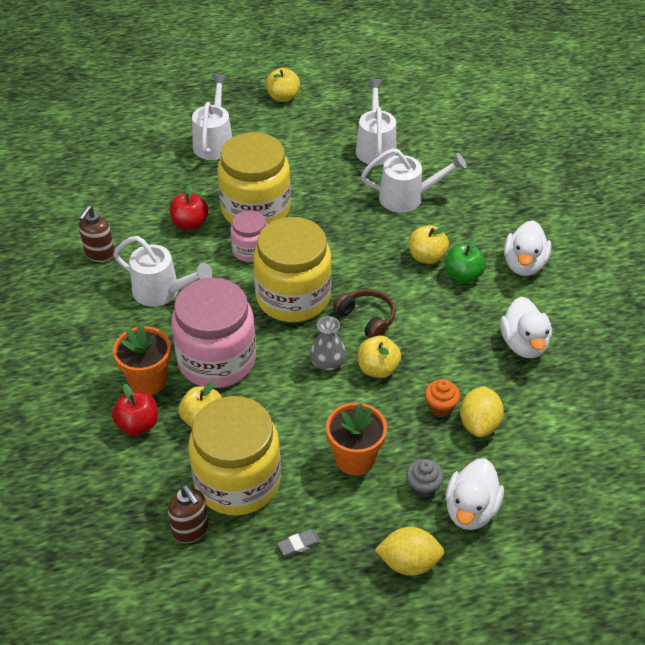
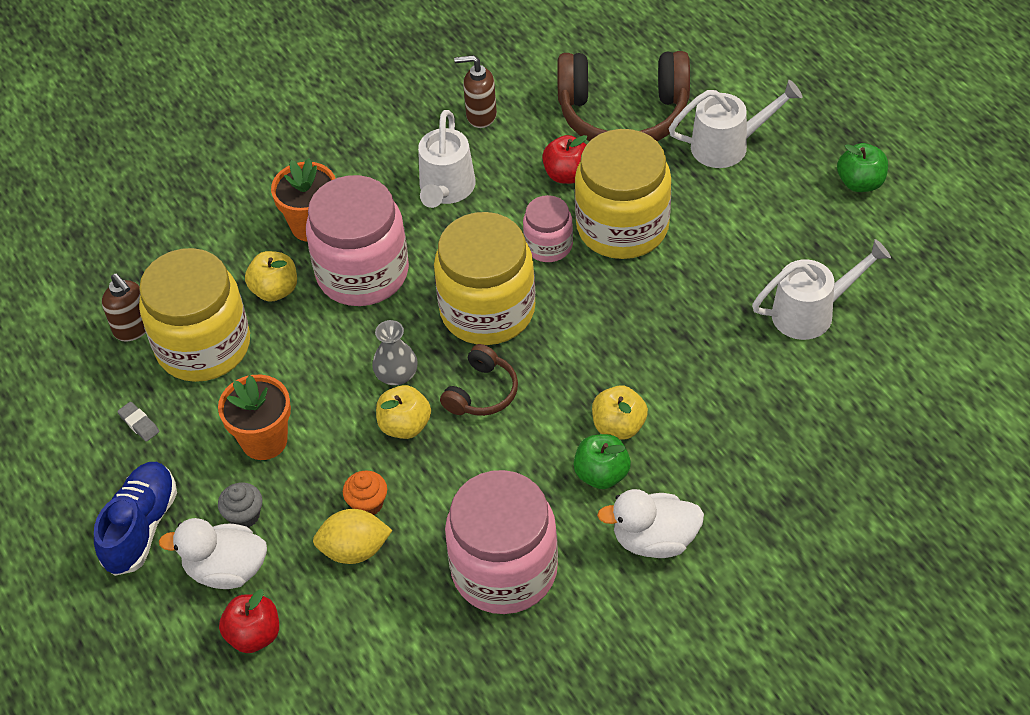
camera: 75 degrees right, 5 degrees up
red apple [112,384,158,435] -> red apple moved to [219,589,279,653]
brown soap dispenser [168,485,209,543] -> brown soap dispenser turned 75 degrees counterclockwise [102,273,146,342]
yellow apple [266,68,300,102] -> green apple [837,143,888,192]
white watering can [361,148,467,213] -> none
yellow lemon [375,527,444,576] -> blue shoe [94,462,177,576]
white duck [500,297,552,358] -> pink jar [445,470,558,614]
none -> brown headphones [557,51,690,142]

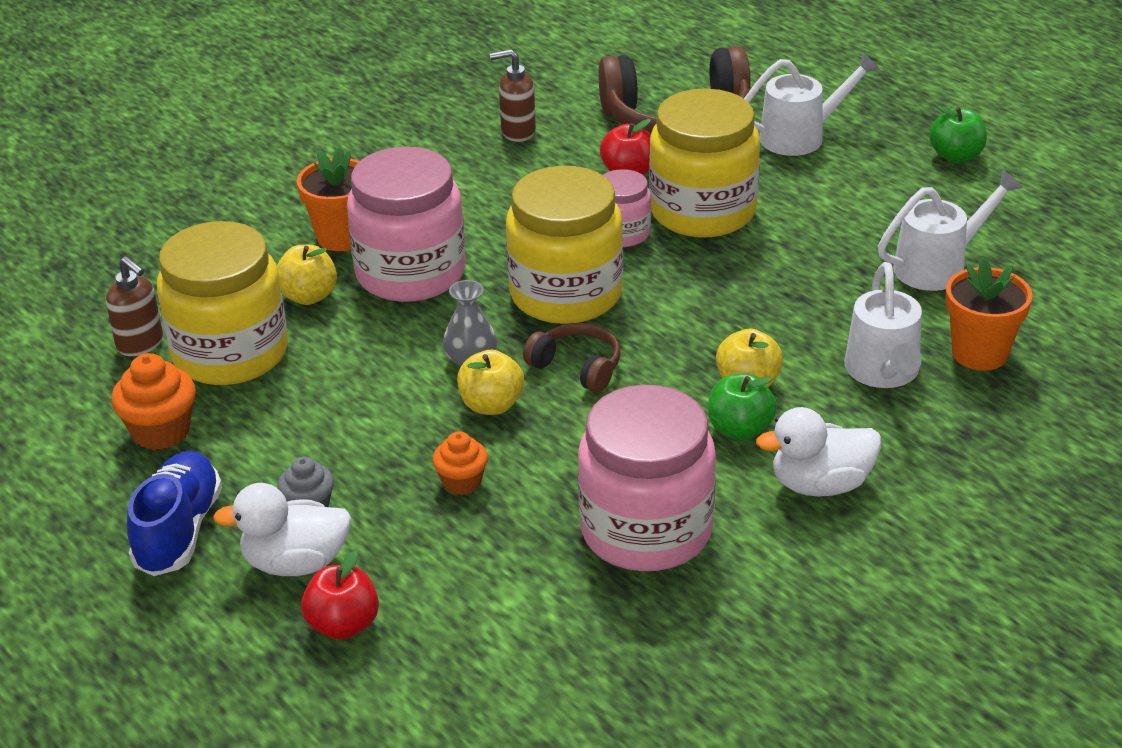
camera: 10 degrees left, 15 degrees down
grey eraser [117,402,159,442] -> orange cupcake [111,353,196,450]
orange flower pot [218,375,291,460] -> orange flower pot moved to [946,257,1033,371]
yellow lemon [313,509,393,564] -> none
white watering can [418,110,476,208] -> white watering can moved to [844,262,922,388]
brown headphones [440,344,518,416] -> brown headphones turned 75 degrees counterclockwise [523,323,621,392]

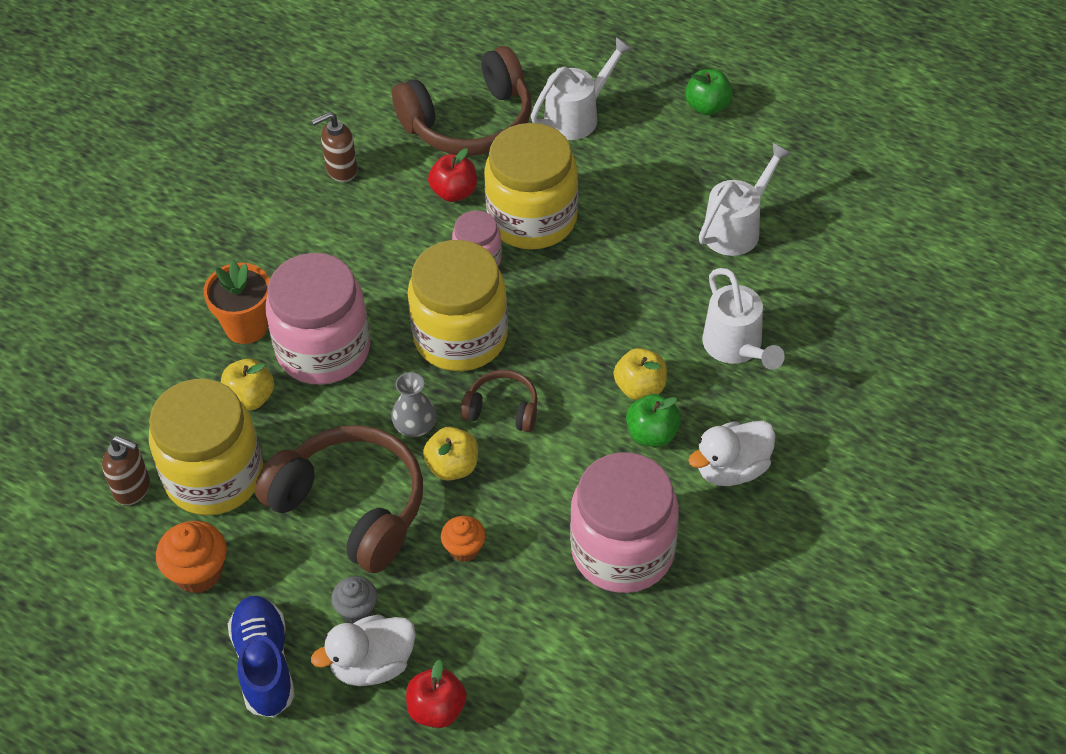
camera: 20 degrees left, 15 degrees up
orange flower pot [946,257,1033,371] -> none
none -> brown headphones [255,425,423,573]

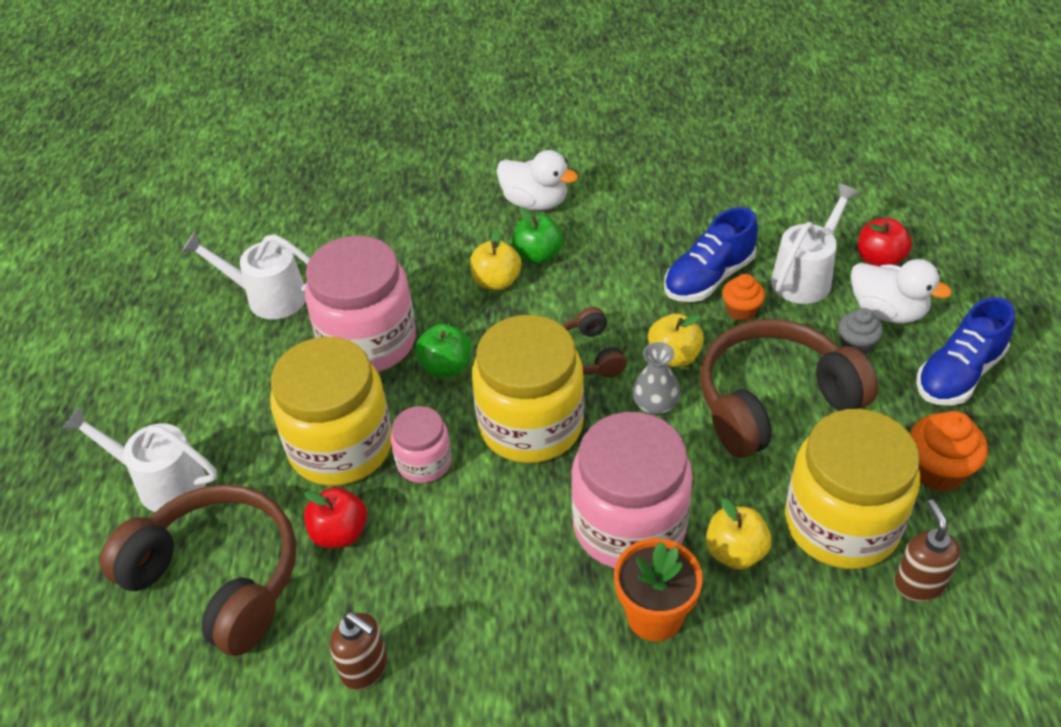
camera: 120 degrees left, 5 degrees down
brown headphones [255,425,423,573] -> brown headphones turned 60 degrees clockwise [700,319,878,458]
pink jar [570,452,679,593] -> pink jar moved to [305,236,416,372]
green apple [685,69,733,115] -> green apple moved to [416,324,471,378]
white watering can [702,268,785,370] -> white watering can moved to [771,183,860,304]
none -> blue shoe [664,207,758,302]

